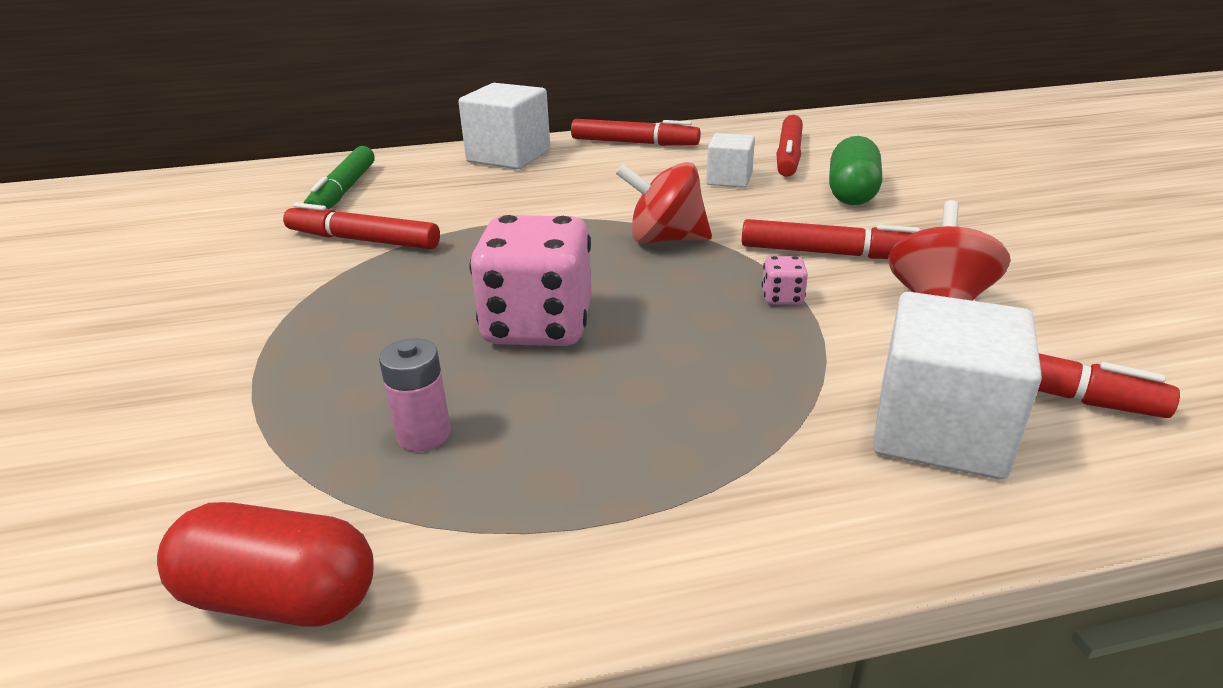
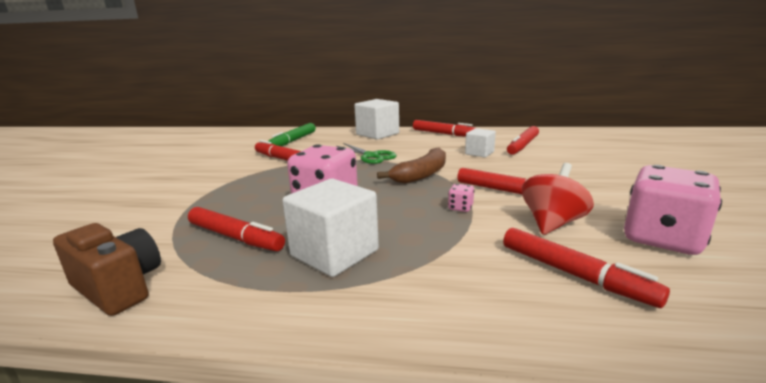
camera: 20 degrees right, 10 degrees down
red capsule [157,502,374,627] -> brown camera [53,223,161,316]
pink battery [379,338,451,451] -> red marker [188,207,285,251]
red spinning top [616,162,712,243] -> brown banana [377,147,446,184]
green capsule [829,136,882,205] -> none
white cube [873,292,1042,480] -> white cube moved to [282,179,379,277]
none -> green scissors [336,143,396,164]
none -> pink dice [624,165,722,255]

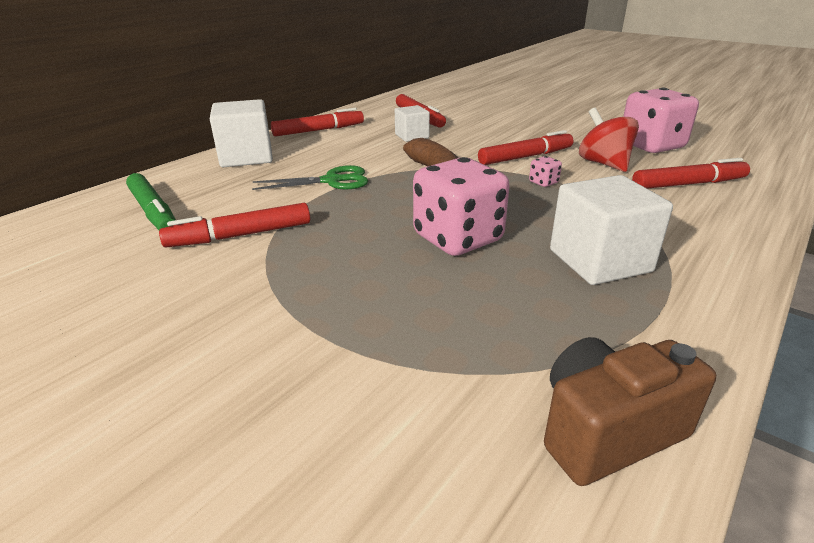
camera: 60 degrees left, 10 degrees up
red marker [188,207,285,251] -> none

